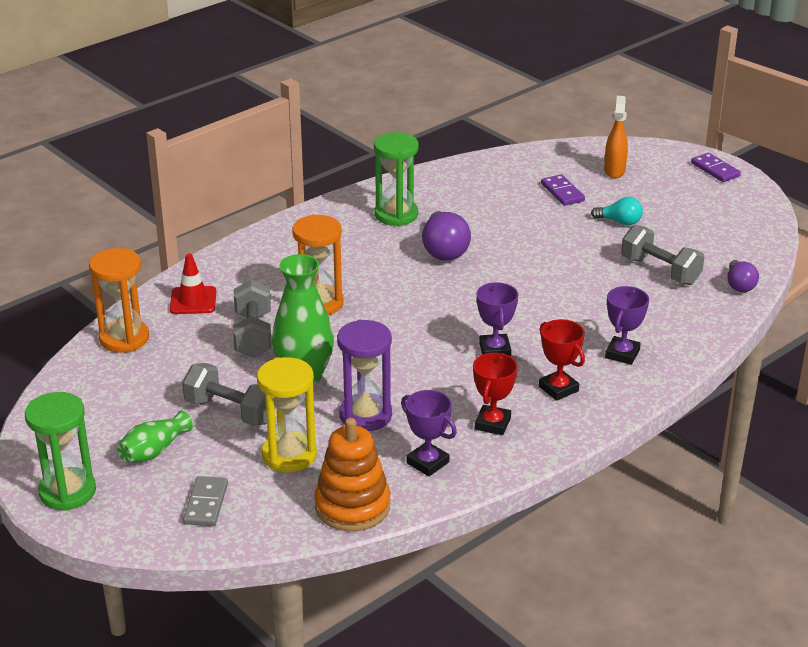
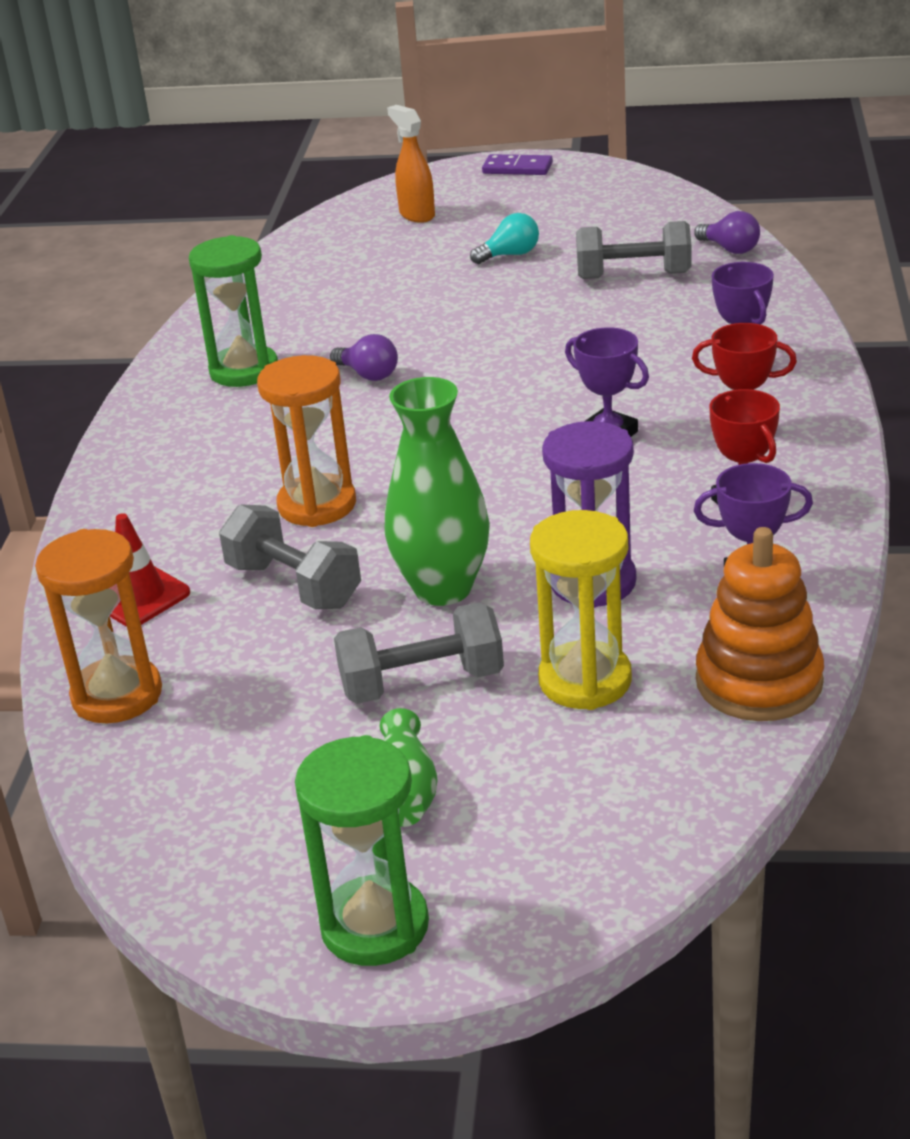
camera: 40 degrees left, 0 degrees up
grey domino [183,476,228,526] -> none
purple light bulb [422,211,471,261] -> purple light bulb [330,334,398,381], size x0.61
purple domino [541,174,585,206] -> none

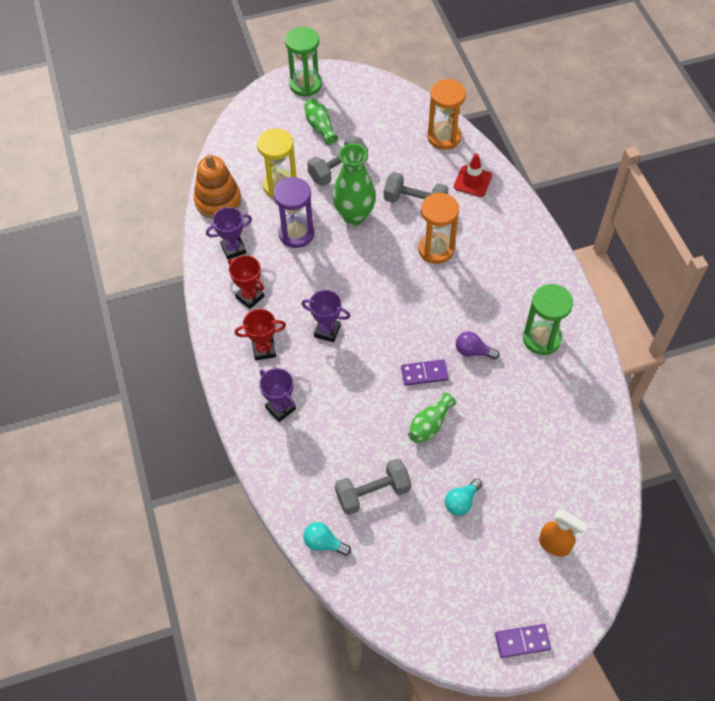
camera: 155 degrees right, 25 degrees up
purple light bulb [694,211,760,254] -> turquoise light bulb [303,522,351,556]
none -> purple domino [401,359,449,386]
none -> green vase [408,393,456,444]

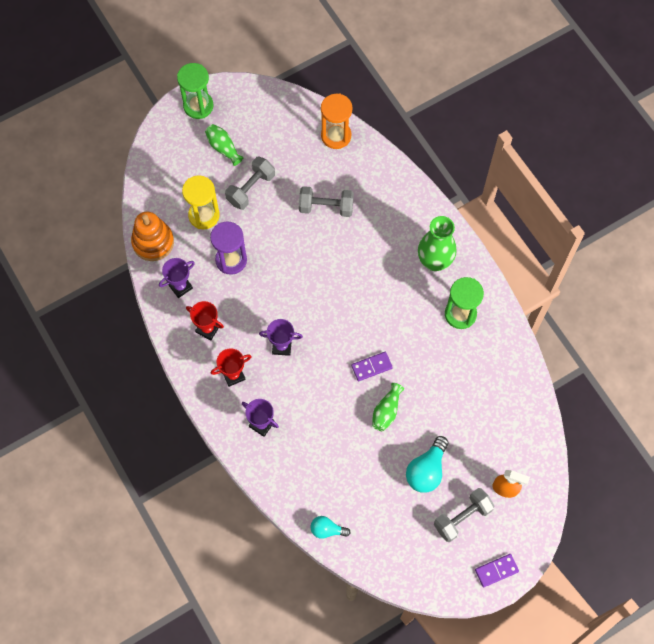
camera: 15 degrees left, 10 degrees up
green vase [333,144,376,225] -> green vase moved to [418,216,456,271]
grey dumbbell [335,458,411,515] -> grey dumbbell moved to [434,488,494,542]
orange hourglass [418,193,459,264] -> none
turquoise light bulb [445,479,483,516] -> turquoise light bulb [406,436,448,493], size x1.63
red traffic cone [454,153,492,197] -> none
purple light bulb [456,331,500,359] -> none

